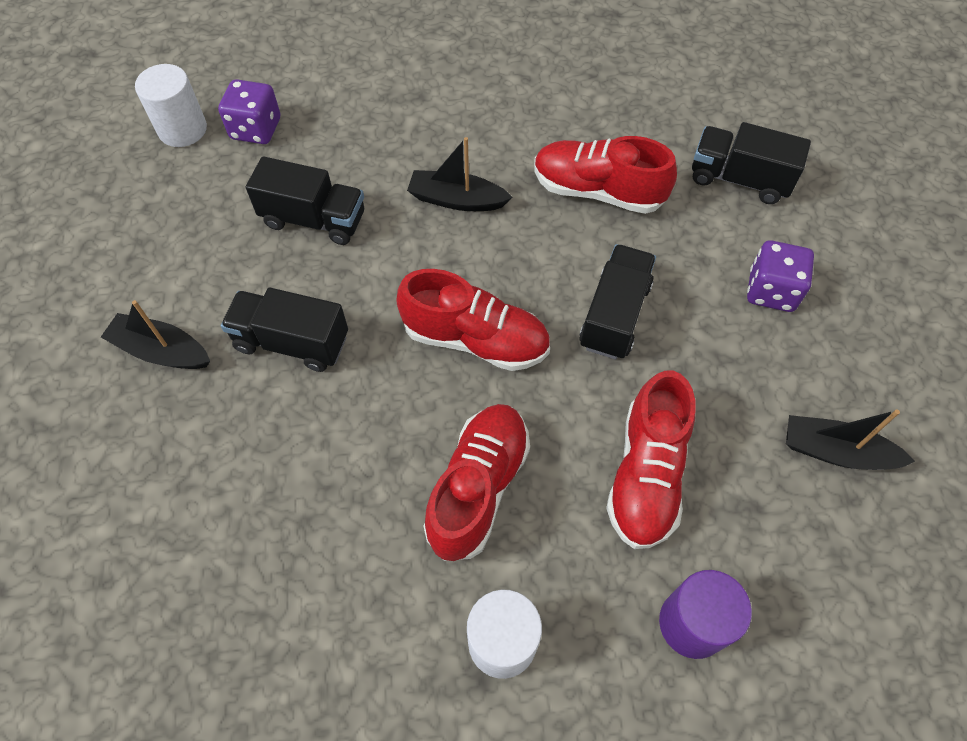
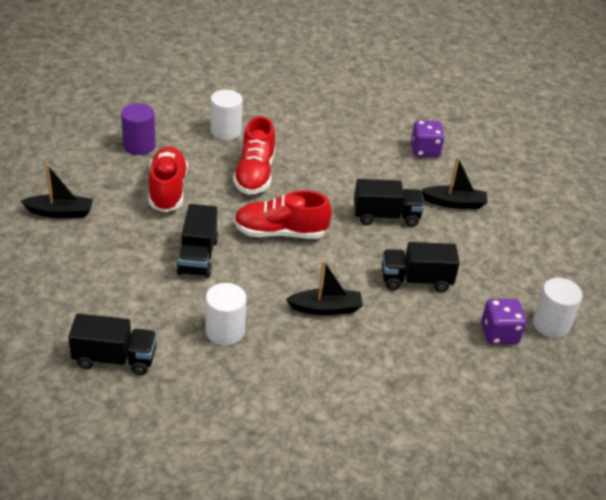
camera: 160 degrees right, 20 degrees down
red shoe [534,136,677,214] -> white cylinder [206,283,246,345]
purple dice [747,240,814,312] -> purple dice moved to [411,120,445,158]

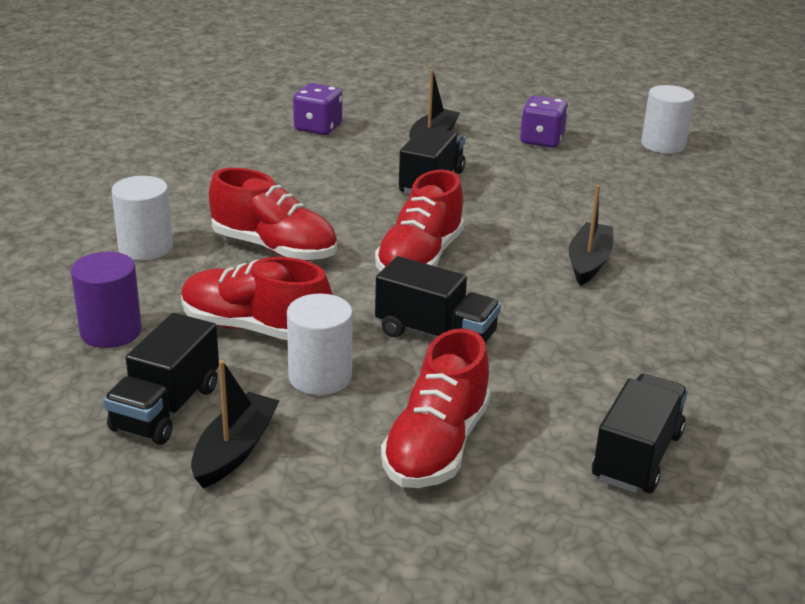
camera: 65 degrees left, 10 degrees down
white cylinder [206,283,246,345] -> white cylinder moved to [287,294,353,395]
black truck [382,242,460,292] -> black truck moved to [104,313,219,445]
purple dice [481,299,526,344] -> purple dice moved to [520,95,568,148]
none -> red shoe [381,328,491,488]

